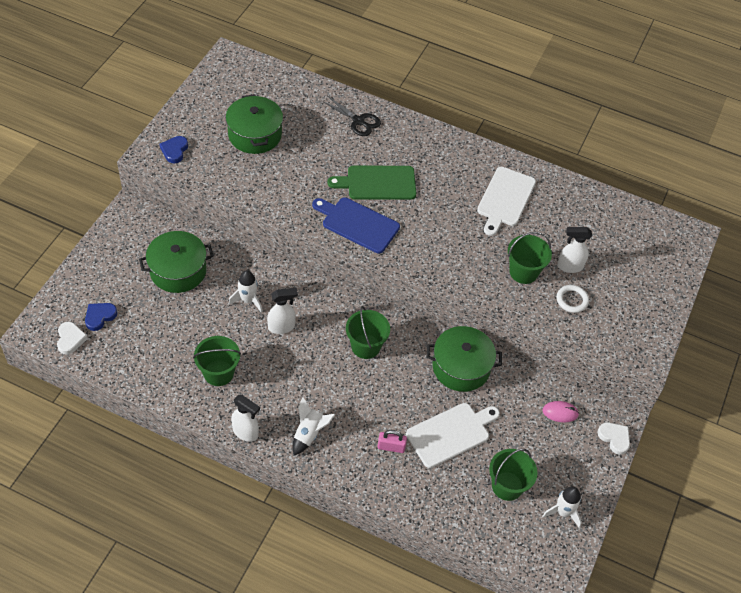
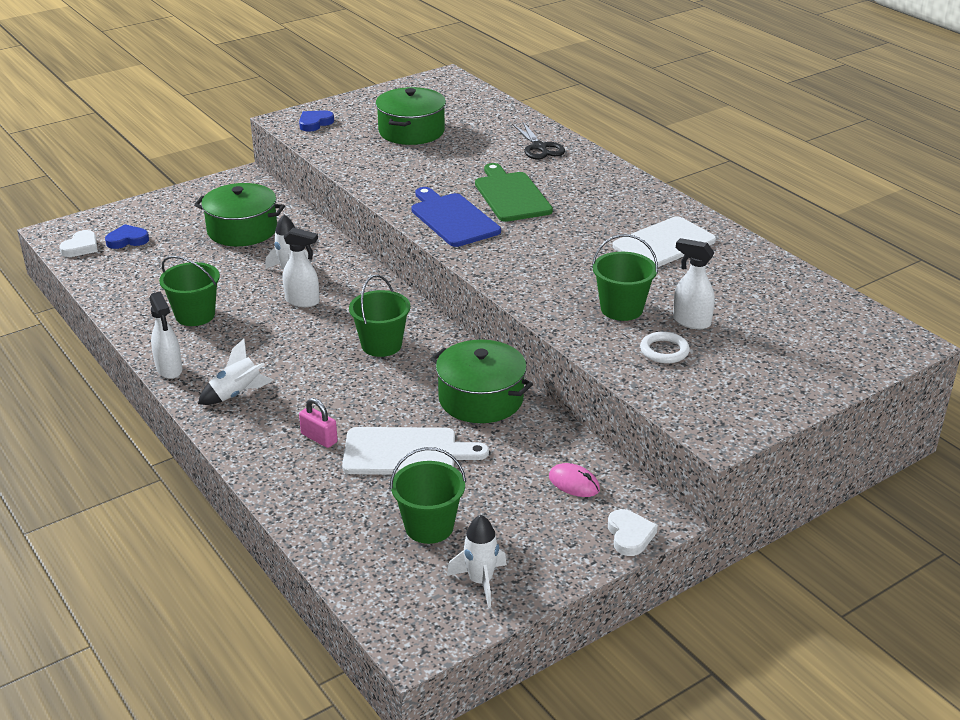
camera: 35 degrees right, 20 degrees down
green cutting board [327,166,416,200] -> green cutting board turned 45 degrees clockwise [475,163,553,222]

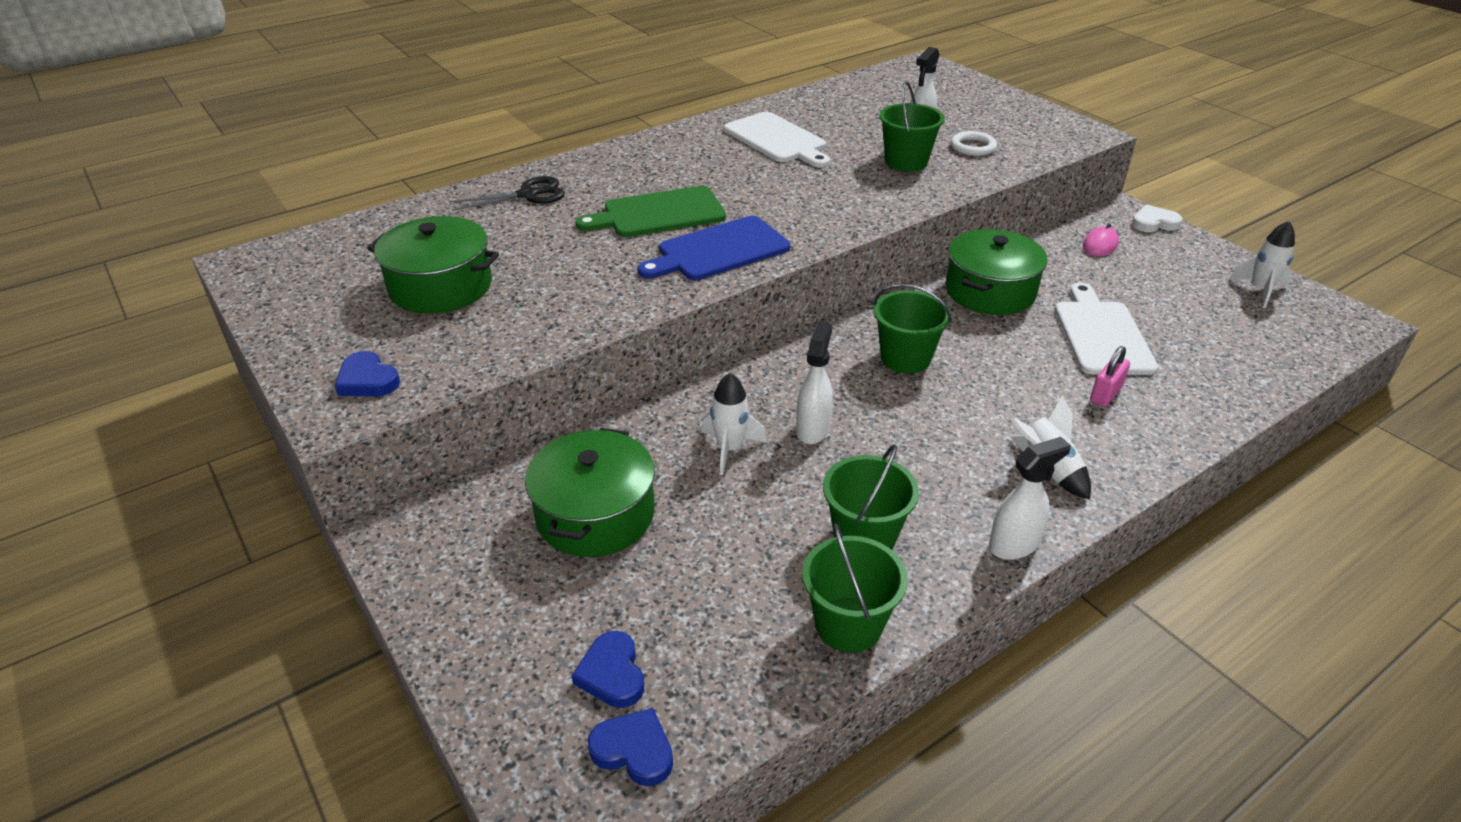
camera: 90 degrees left, 5 degrees up
white heart [59,230,98,257] -> blue heart [588,708,673,786]
green bucket [390,447,466,544] -> green bucket moved to [802,523,908,653]

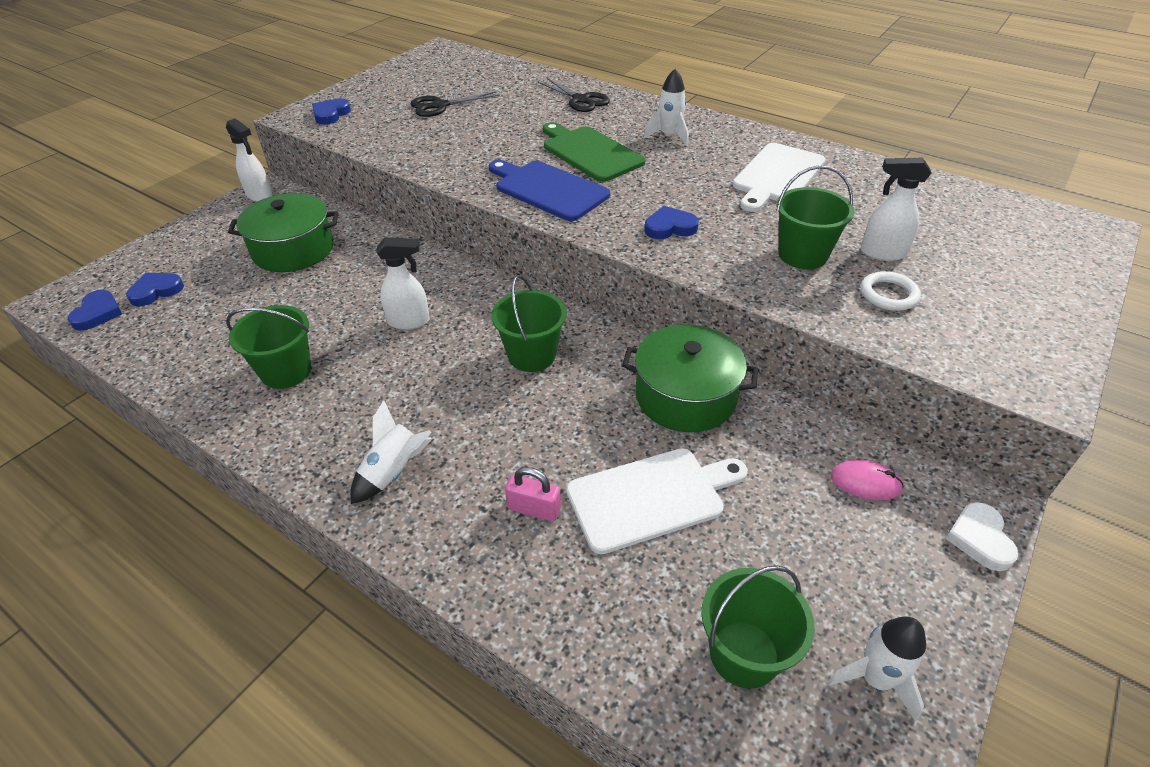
camera: 70 degrees right, 5 degrees up
green pot [367,216,499,313] -> black scissors [410,91,500,117]
white rocket [702,373,767,475] -> white rocket moved to [643,69,689,146]
green bucket [802,523,908,653] -> green bucket moved to [701,565,815,689]
white spray bottle [989,437,1071,560] -> white spray bottle moved to [226,118,272,202]
white heart [1132,205,1182,232] -> white heart turned 150 degrees counterclockwise [946,502,1019,571]
none -> blue heart [645,206,699,239]

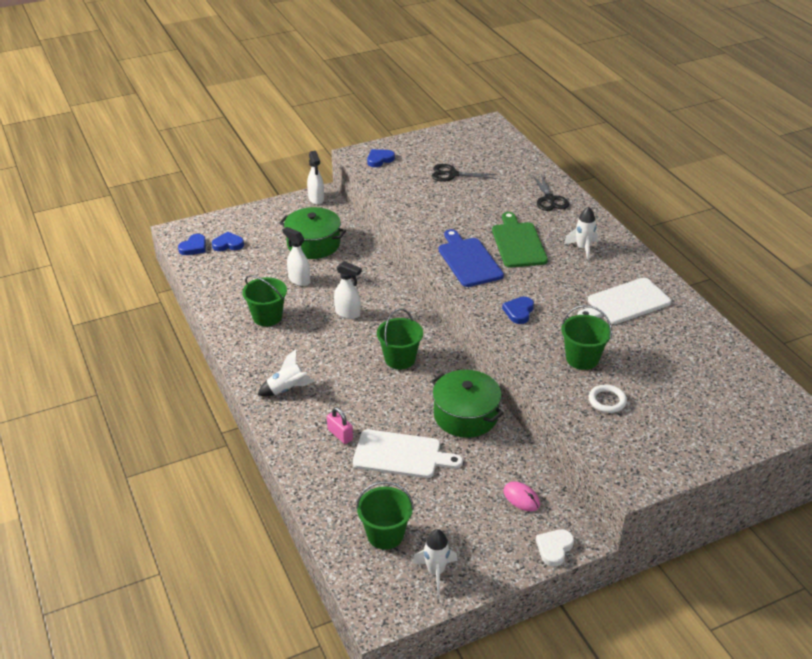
camera: 30 degrees right, 5 degrees down
blue heart [645,206,699,239] -> blue heart turned 90 degrees counterclockwise [502,297,534,324]
white spray bottle [861,158,931,261] -> white spray bottle moved to [283,227,310,286]

